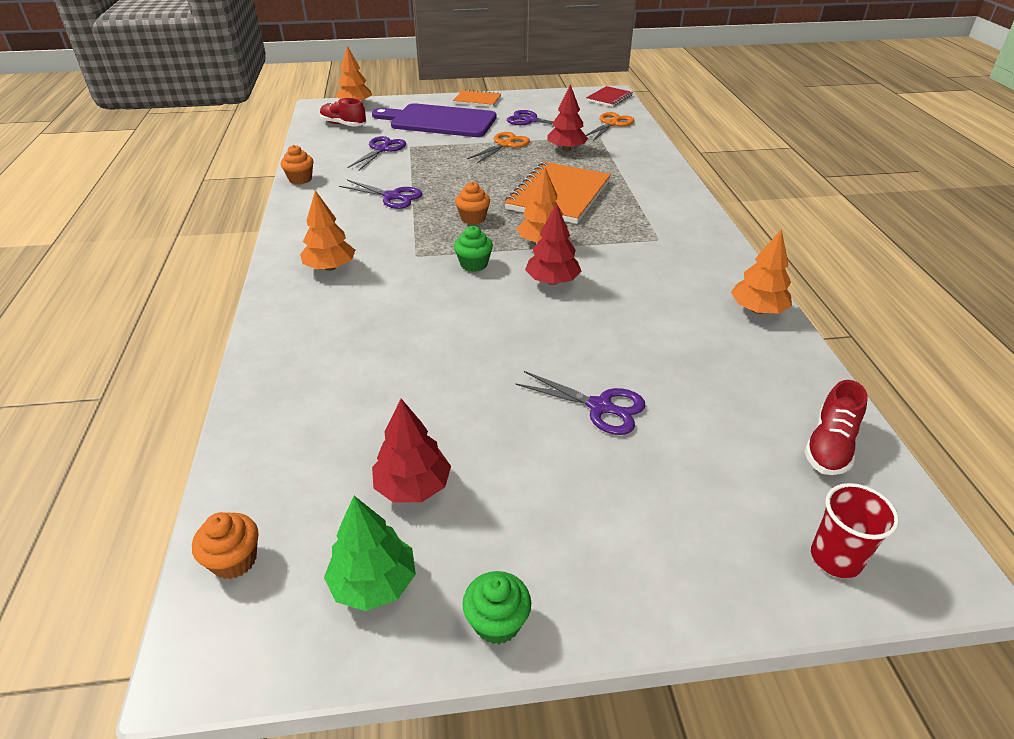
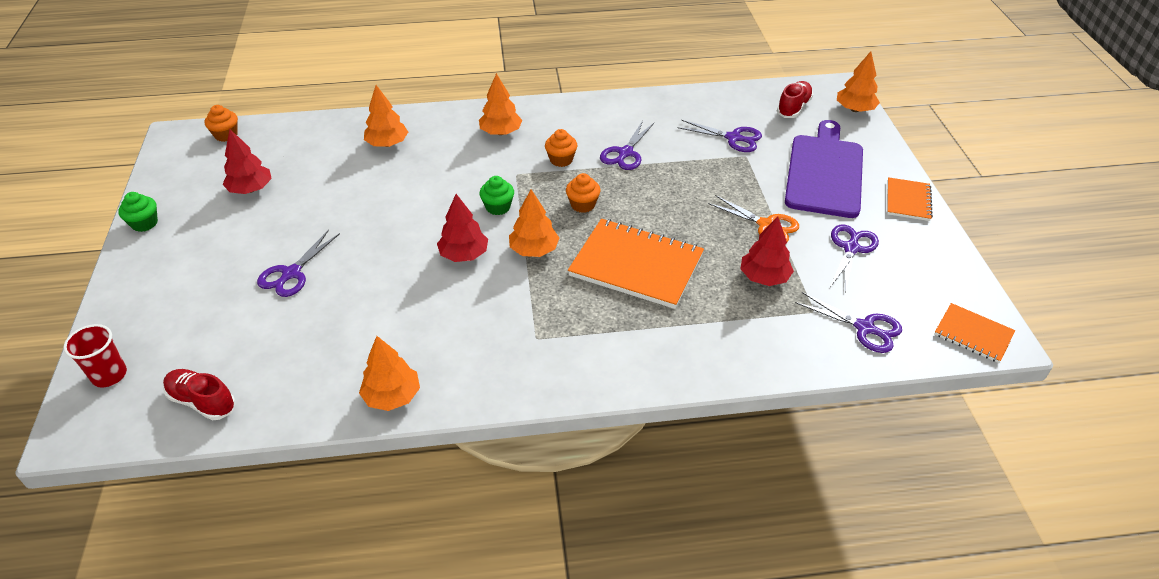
camera: 90 degrees right, 5 degrees up
orange cupcake [281,145,314,184] -> orange cupcake moved to [545,129,577,167]
green tree [324,496,416,611] -> none
red notebook [586,86,633,107] -> orange notebook [934,303,1015,363]
orange scissors [586,112,634,141] -> purple scissors [795,292,902,353]
none -> orange tree [364,85,408,147]

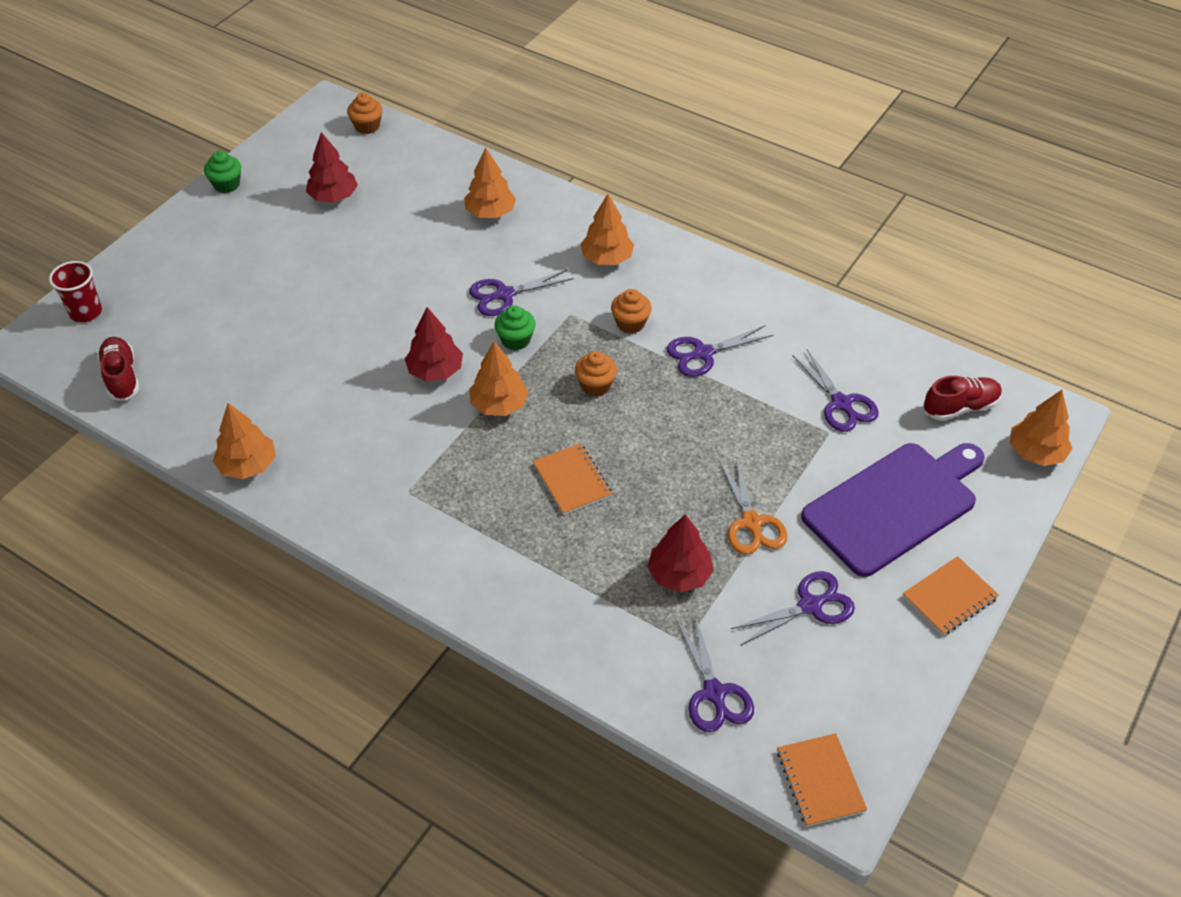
camera: 40 degrees right, 5 degrees up
purple scissors [257,230,340,297] -> purple scissors moved to [469,269,574,316]
orange notebook [568,219,704,309] -> orange notebook [533,443,612,515], size x0.53

